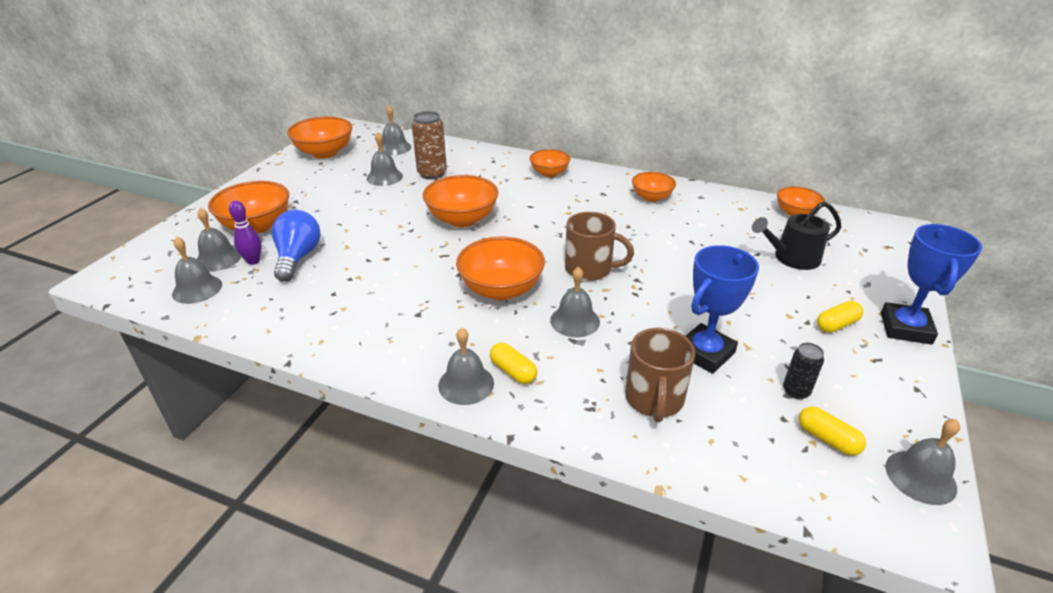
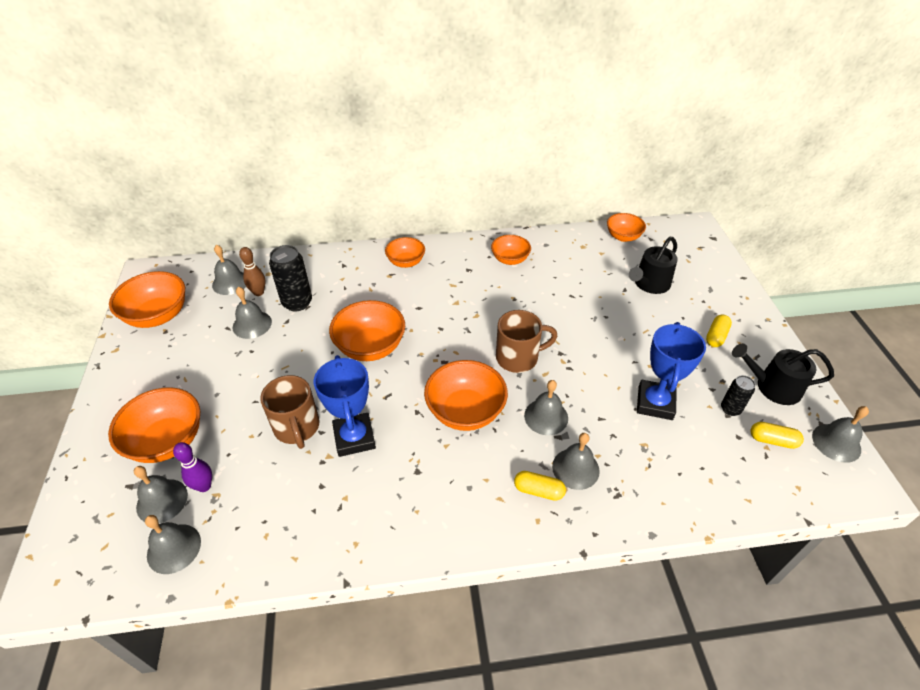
camera: 30 degrees left, 10 degrees up
blue light bulb [272,210,321,282] -> none
brown can [412,111,447,180] -> black can [269,245,312,311]
grey bell [438,328,494,405] -> grey bell moved to [552,433,600,490]
brown mug [625,328,695,422] -> brown mug moved to [260,375,320,449]
blue trophy [881,224,982,345] -> blue trophy moved to [314,355,376,457]
none -> brown bowling pin [239,247,266,296]
none -> black watering can [732,343,834,405]

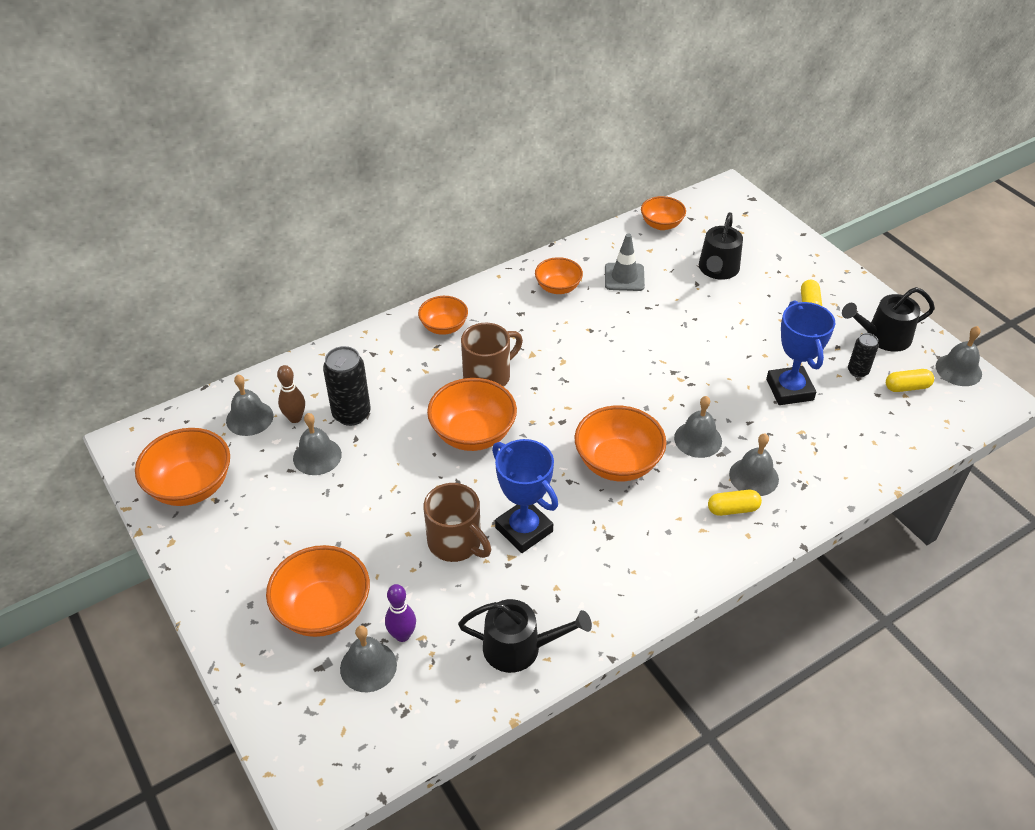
camera: 25 degrees left, 0 degrees up
grey bell [145,515,201,574] -> none
brown mug [496,310,557,373] -> brown mug moved to [461,323,523,387]
none -> black watering can [458,599,592,673]
none -> grey traffic cone [605,234,645,291]

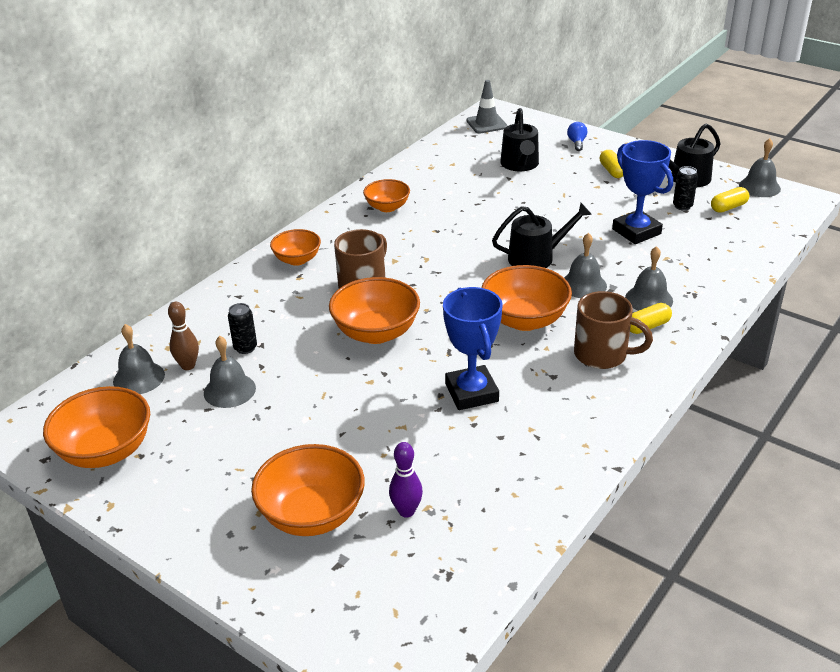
camera: 20 degrees left, 10 degrees down
black can [323,346,371,426] -> black can [228,303,257,354], size x0.58
grey bell [340,626,397,692] -> none
brown mug [423,483,491,562] -> brown mug moved to [574,291,653,369]
black watering can [458,599,592,673] -> black watering can moved to [492,203,592,268]
blue trophy [492,439,558,553] -> blue trophy turned 45 degrees clockwise [443,287,502,410]
grey traffic cone [605,234,645,291] -> grey traffic cone moved to [466,80,508,133]
orange bowl [641,196,686,230] -> none
none -> blue light bulb [567,122,587,151]

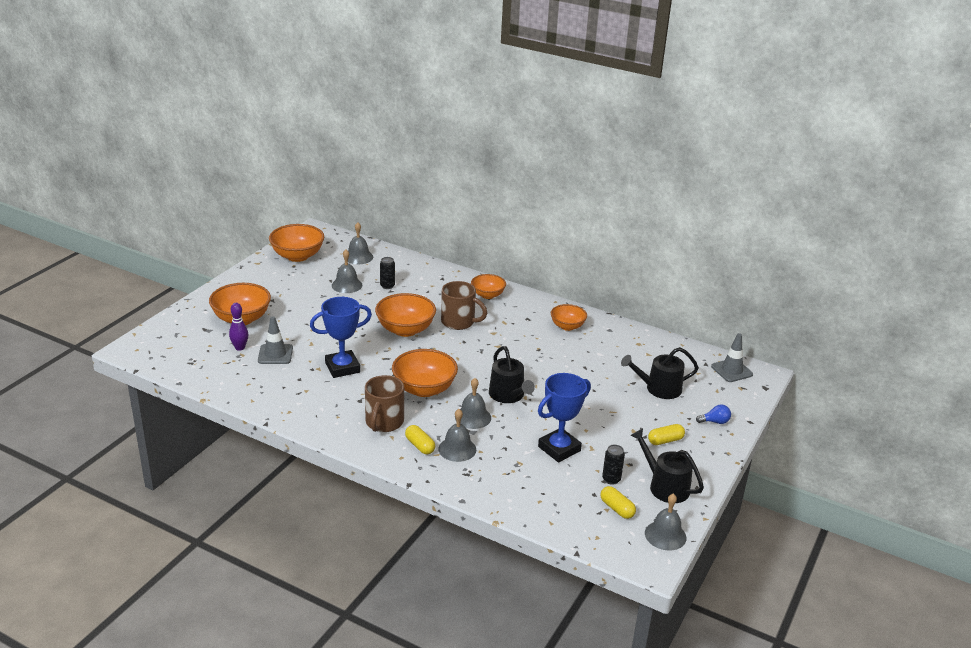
camera: 80 degrees right, 5 degrees down
brown bowling pin [168,302,199,370] -> none
none -> grey traffic cone [258,316,293,364]

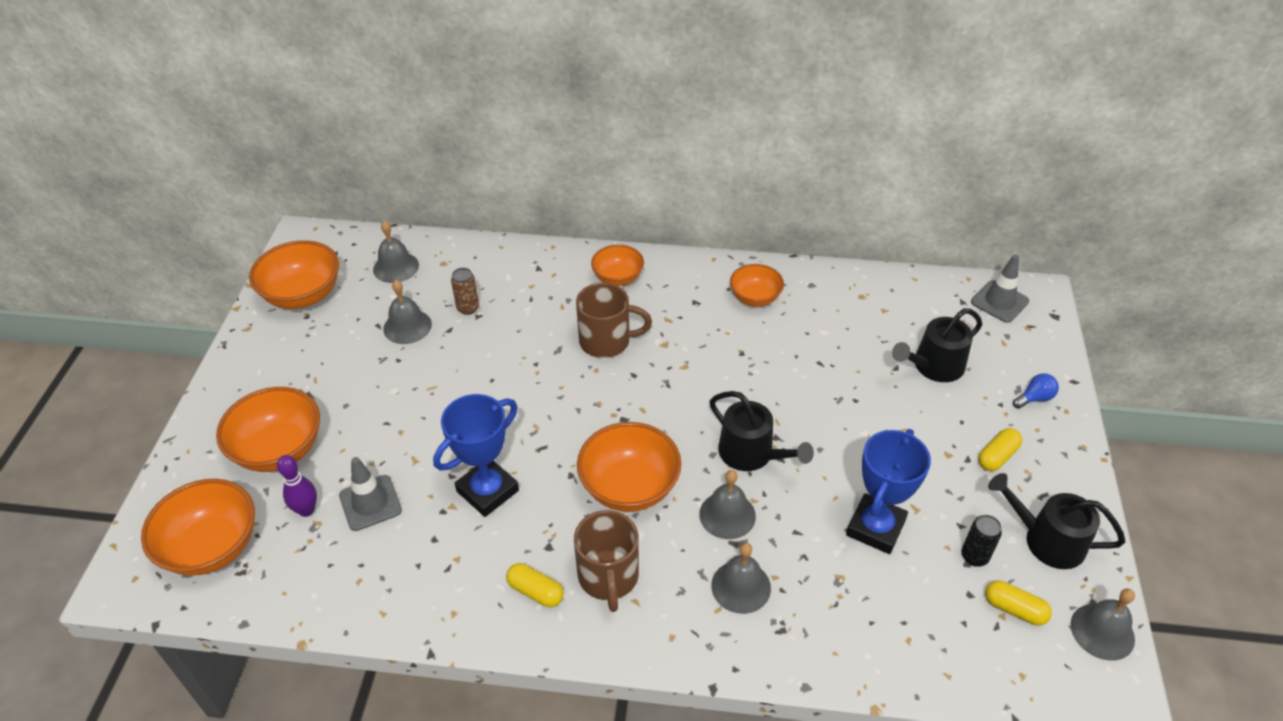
camera: 20 degrees left, 15 degrees up
orange bowl [375,293,436,337] -> orange bowl moved to [141,479,255,576]
black can [380,257,395,289] -> brown can [451,268,479,315]
yellow capsule [405,425,435,454] -> yellow capsule moved to [506,563,564,607]

